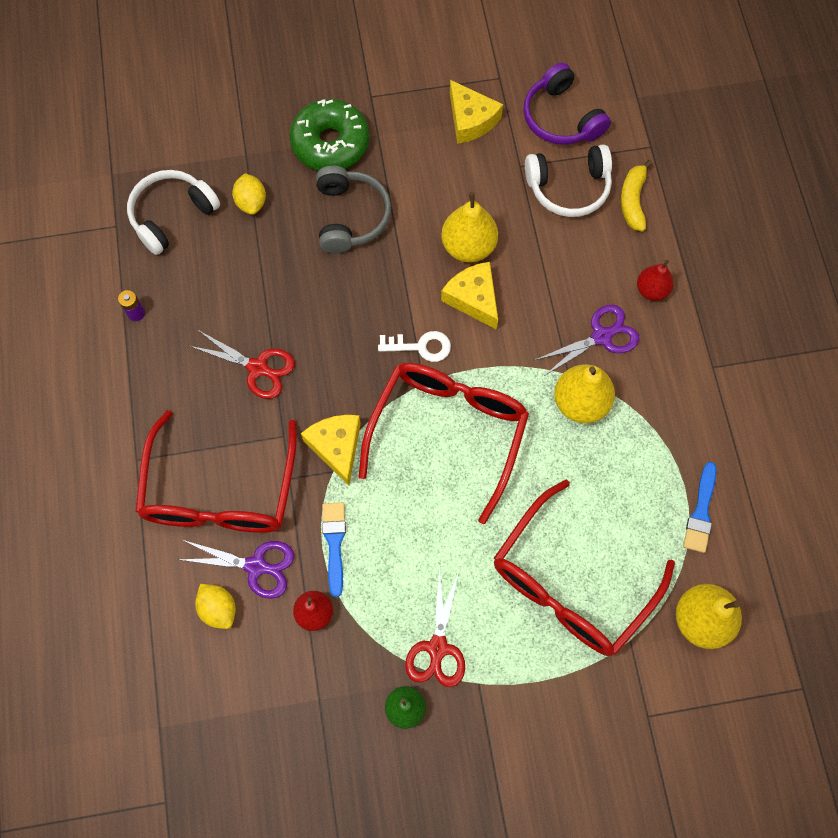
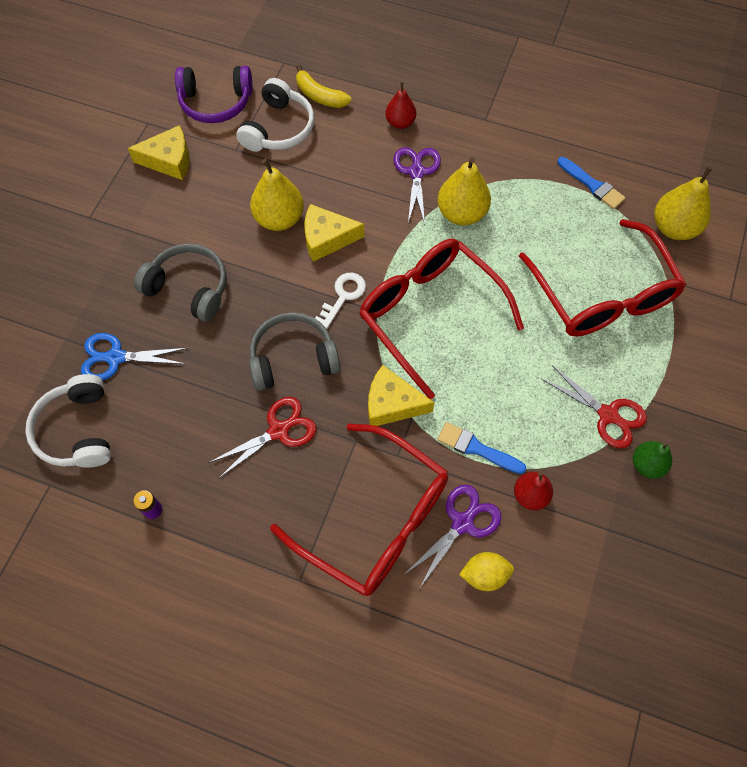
camera: 60 degrees left, 5 degrees down
yellow lemon [232,173,266,215] -> blue scissors [81,333,188,380]
green donut [289,99,369,171] -> none
none -> grey headphones [249,312,341,391]

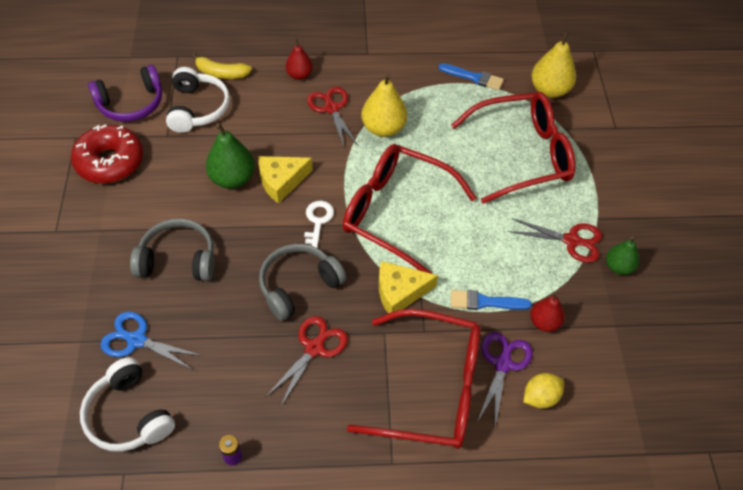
camera: 25 degrees left, 10 degrees down
blue scissors [81,333,188,380] -> blue scissors turned 45 degrees clockwise [100,312,203,370]
yellow cheese [128,125,189,180] -> red donut [71,124,143,184]
yellow pear [250,159,304,231] -> green pear [206,123,255,189]
purple scissors [394,147,441,225] -> red scissors [307,87,359,150]
red glasses [519,219,686,337] -> red glasses turned 60 degrees counterclockwise [451,92,576,204]

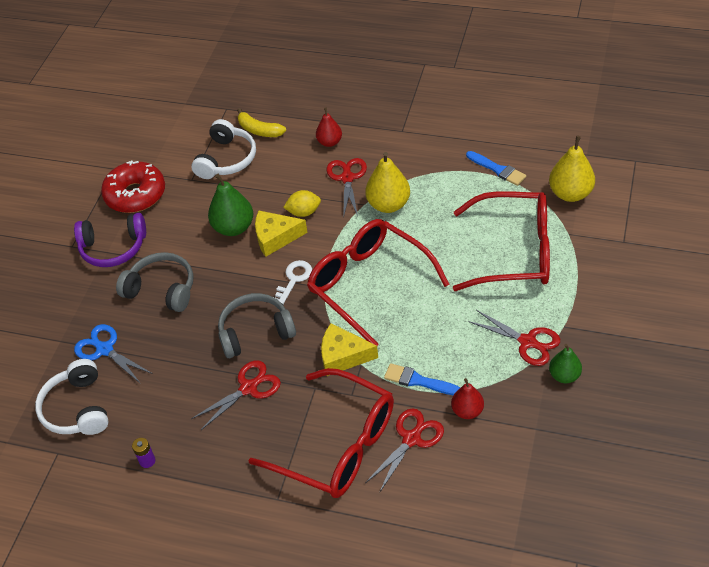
camera: 25 degrees right, 5 degrees down
purple headphones [88,65,162,122] -> purple headphones moved to [74,213,146,267]
purple scissors [478,332,533,426] -> red scissors [365,409,444,493]
yellow lemon [523,373,564,409] -> yellow lemon moved to [283,190,321,217]

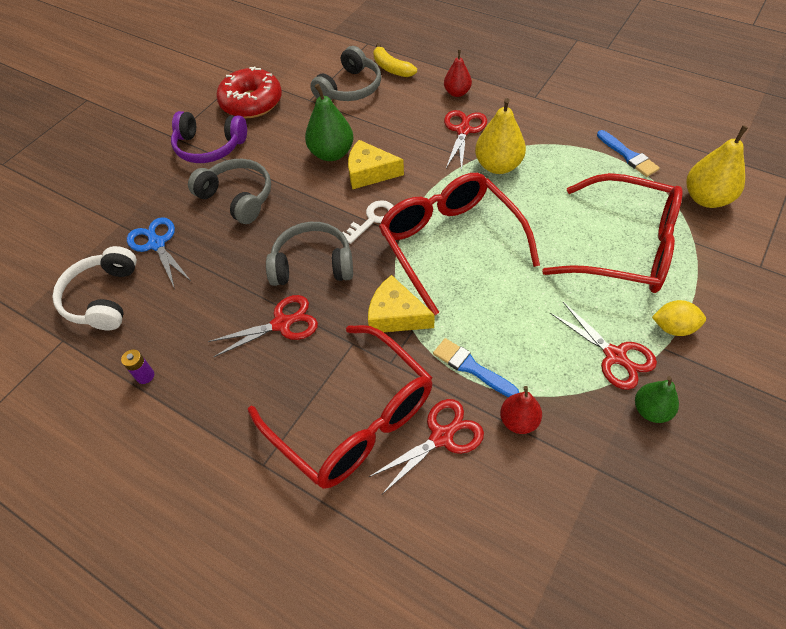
camera: 15 degrees right, 5 degrees up
white headphones [191,119,256,179] -> grey headphones [310,46,381,101]
yellow lemon [283,190,321,217] -> yellow lemon moved to [652,300,706,336]

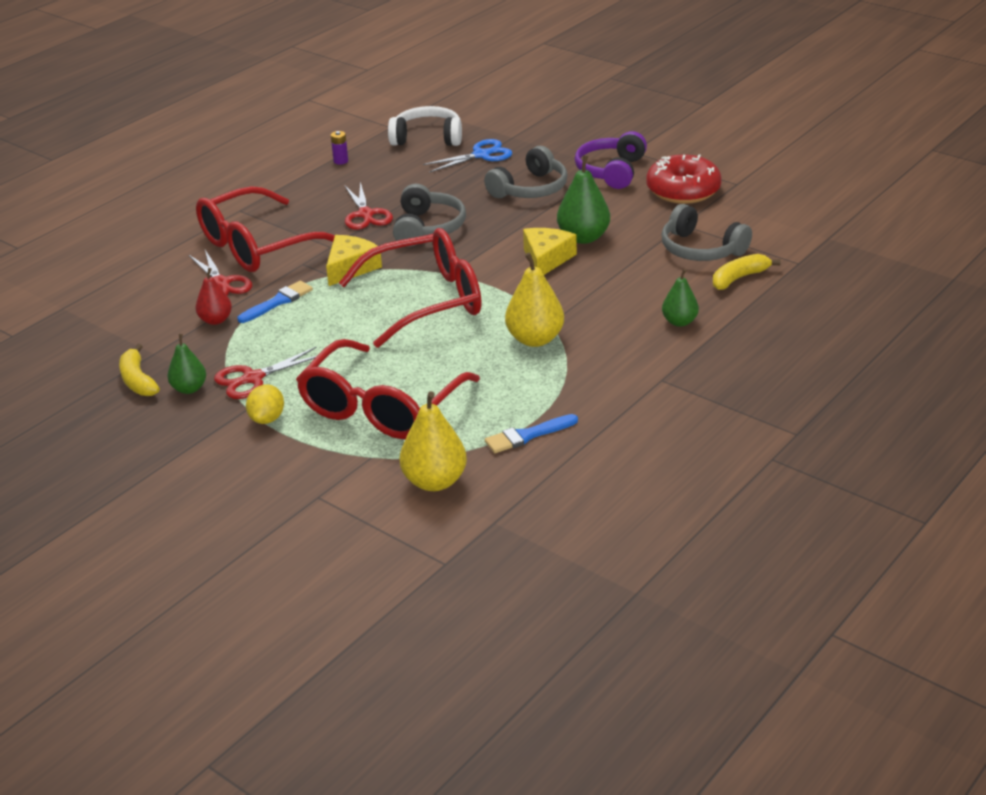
camera: 95 degrees right, 20 degrees down
white key [342,200,394,244] -> none
red pear [444,50,472,97] -> green pear [662,269,699,327]
red scissors [444,110,487,172] -> none
none -> yellow banana [119,344,160,396]

